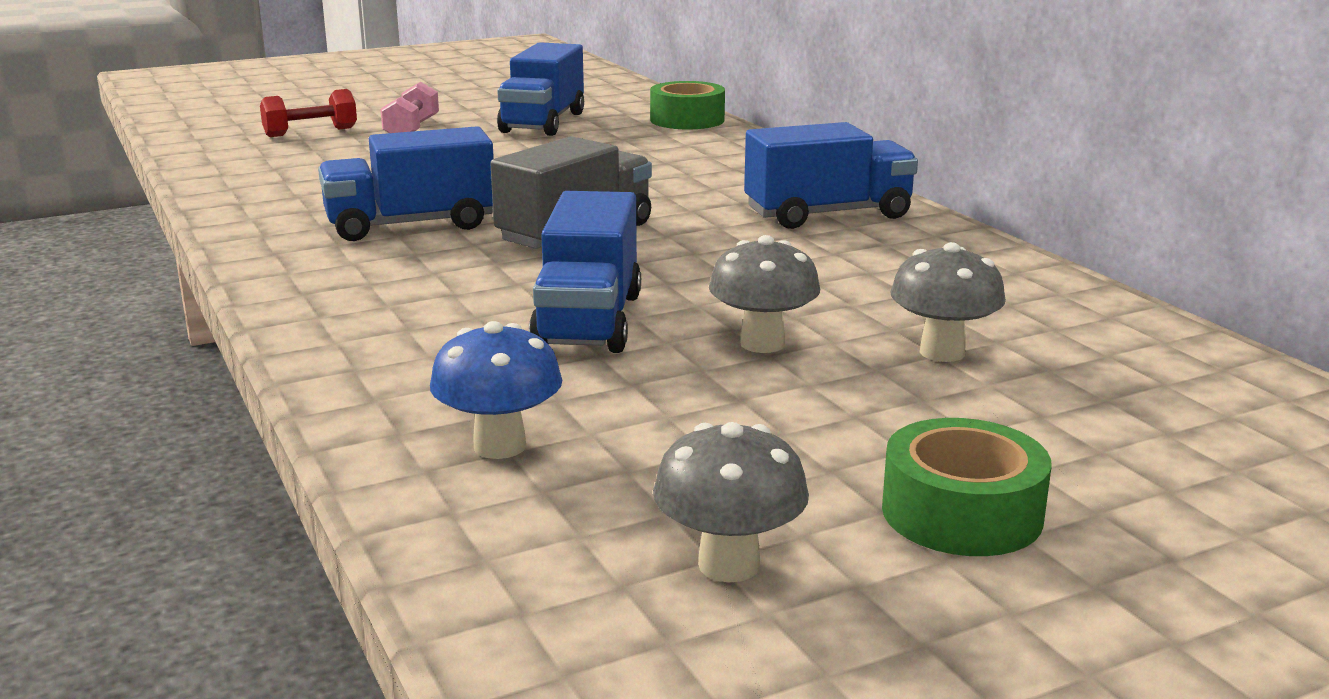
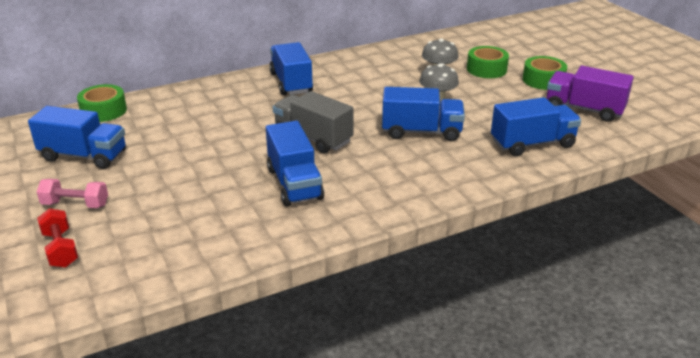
camera: 90 degrees left, 10 degrees up
blue mushroom [430,321,562,459] -> blue truck [491,97,581,156]
grey mushroom [653,422,809,582] -> purple truck [547,66,634,122]
none -> green tape [467,46,509,78]

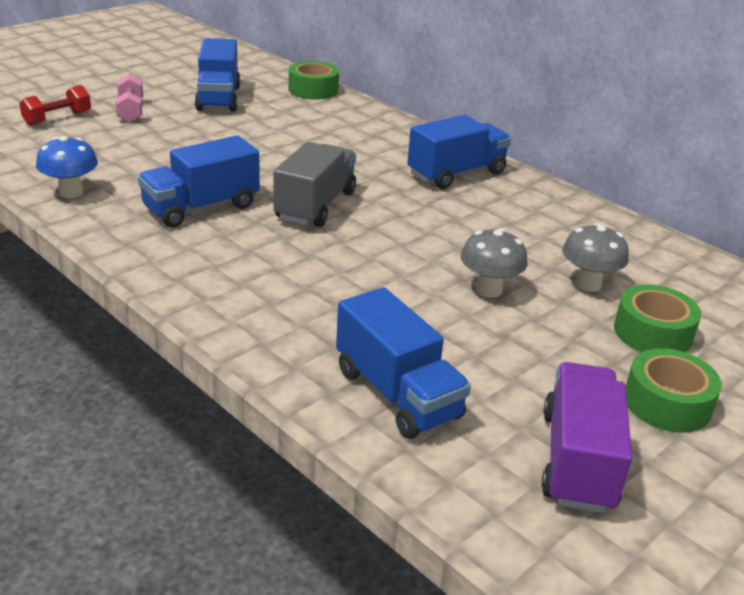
camera: 70 degrees right, 0 degrees up
blue truck [382,87,465,142] -> none
none -> blue mushroom [36,136,98,198]

